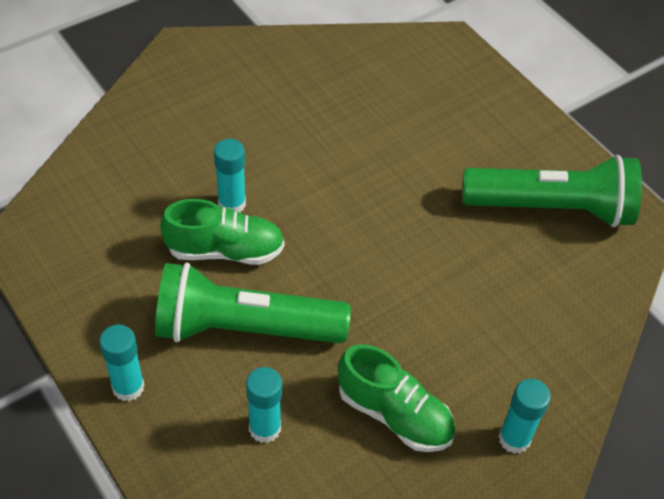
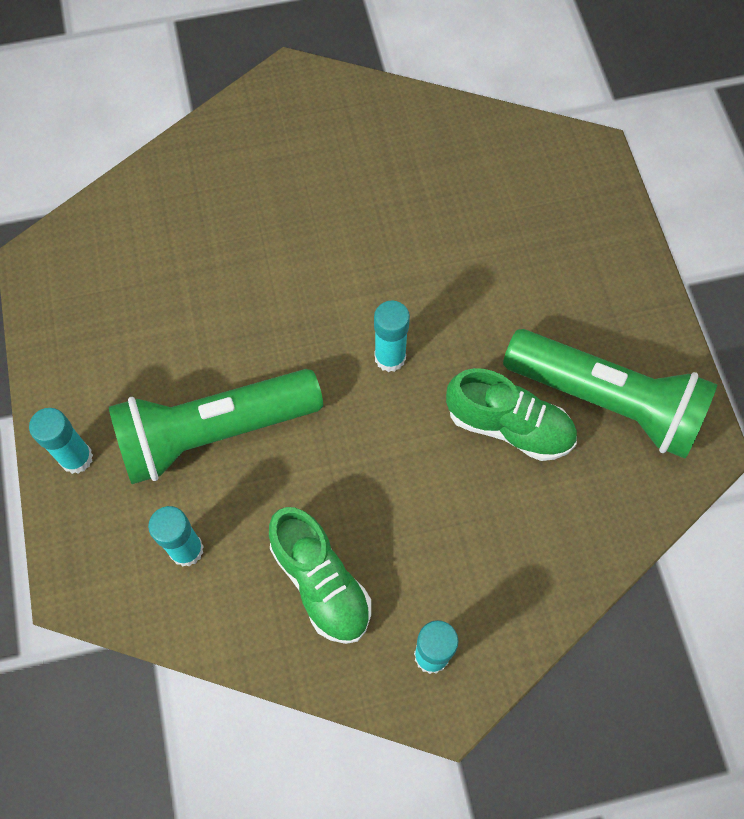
camera: 25 degrees right, 15 degrees up
green flashlight [155,263,351,343] -> green flashlight turned 45 degrees counterclockwise [109,369,323,484]
green shoe [160,199,284,265] -> green shoe moved to [446,368,577,461]
turquoise glue stick [214,139,246,212] -> turquoise glue stick moved to [374,300,410,372]

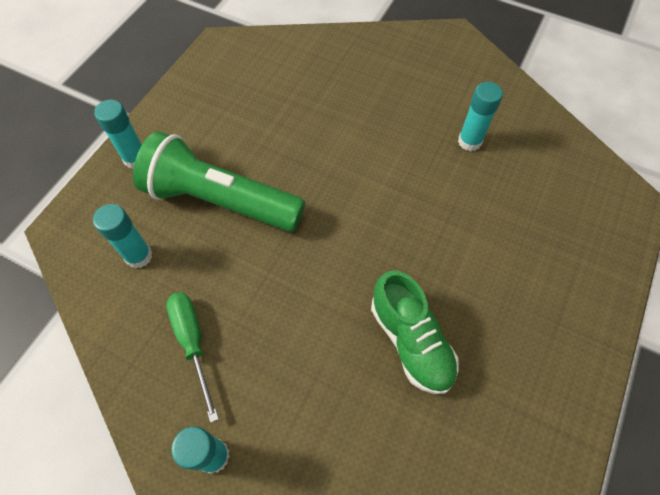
camera: 40 degrees right, 5 degrees down
green shoe [269,507,371,644] -> green screwdriver [166,292,219,423]
turquoise glue stick [374,300,410,372] -> turquoise glue stick moved to [458,82,503,151]
green flashlight [503,329,717,458] -> none

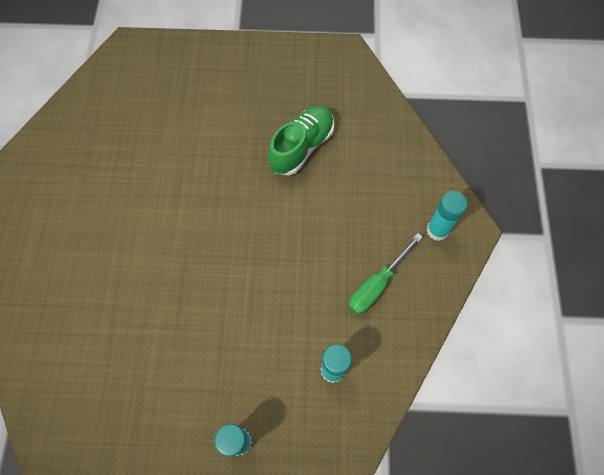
camera: 115 degrees left, 5 degrees up
green flashlight [133,131,305,232] -> none
turquoise glue stick [458,82,503,151] -> none

